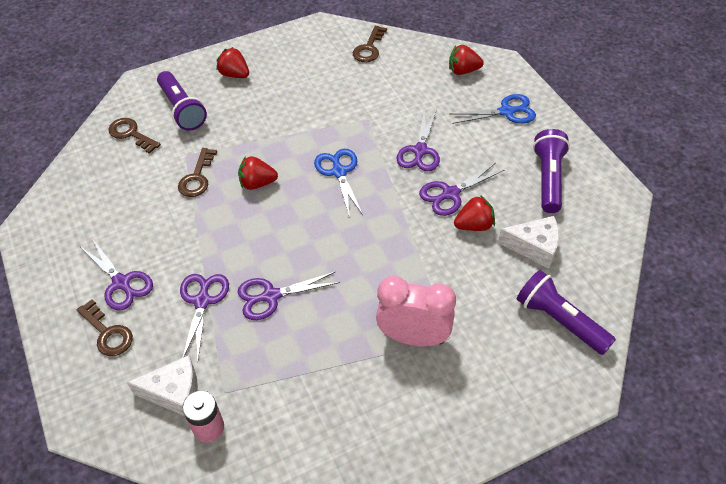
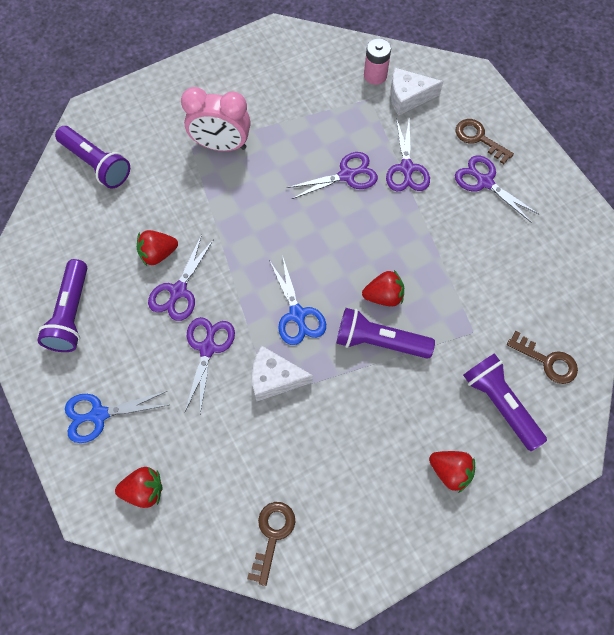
camera: 175 degrees right, 15 degrees up
brown key [178,148,217,197] -> none
purple scissors [419,163,504,216] -> purple scissors turned 150 degrees clockwise [148,235,214,321]
white cheese [498,216,559,268] -> white cheese moved to [252,346,313,401]
none -> purple flashlight [336,308,435,359]

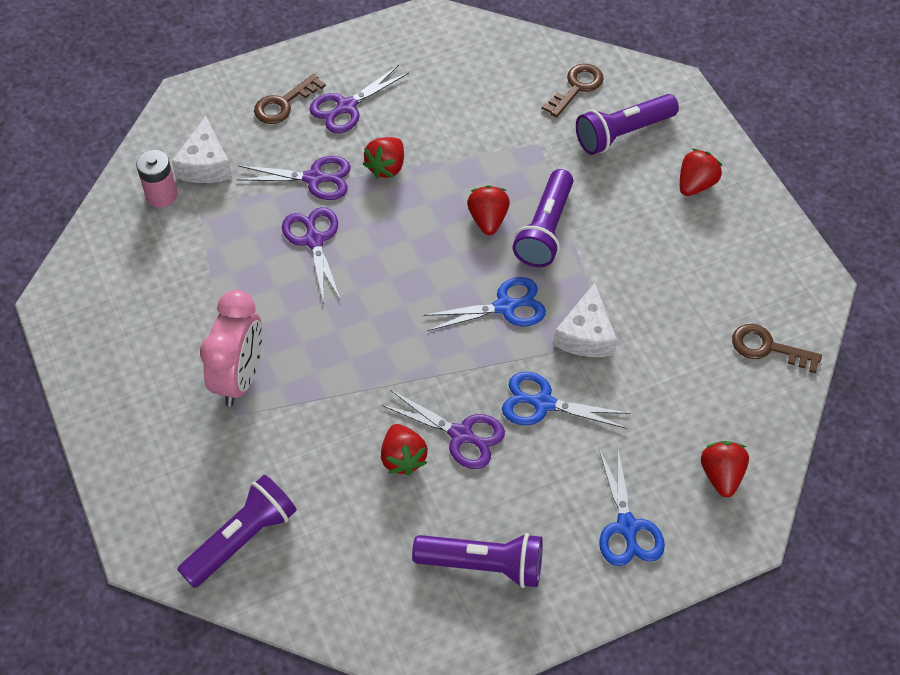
camera: 85 degrees left, 10 degrees down
purple scissors [185,317,235,413] -> blue scissors [502,372,630,429]
none -> red strawberry [363,137,404,179]

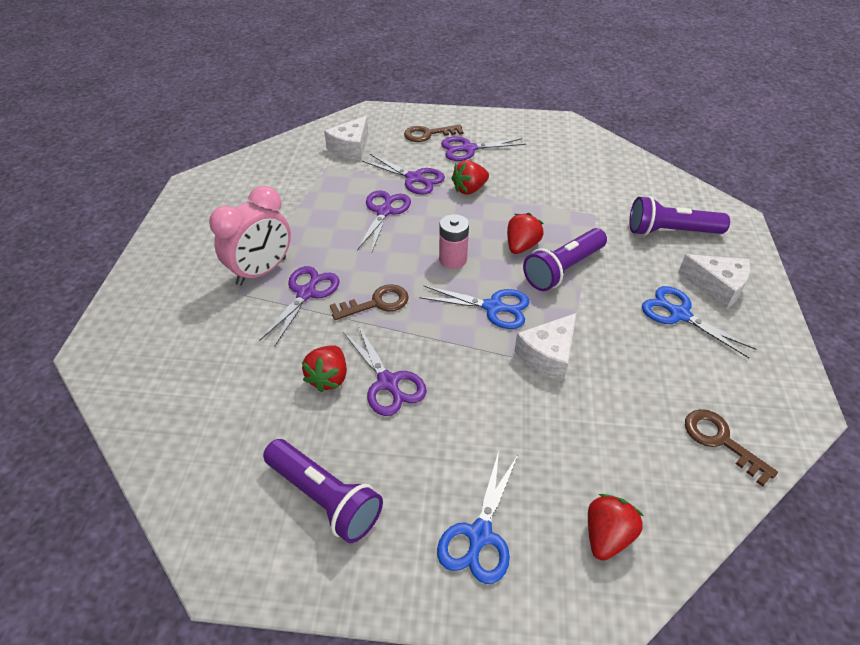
camera: 30 degrees right, 10 degrees down
pink battery [136,150,178,207] -> pink battery moved to [439,214,469,269]
purple flashlight [177,475,297,588] -> none
blue scissors [502,372,630,429] -> blue scissors moved to [642,286,757,358]
brown key [542,64,604,118] -> brown key moved to [330,284,409,320]
red strawberry [680,149,722,196] -> white cheese [678,254,750,309]
none -> purple scissors [259,266,340,347]

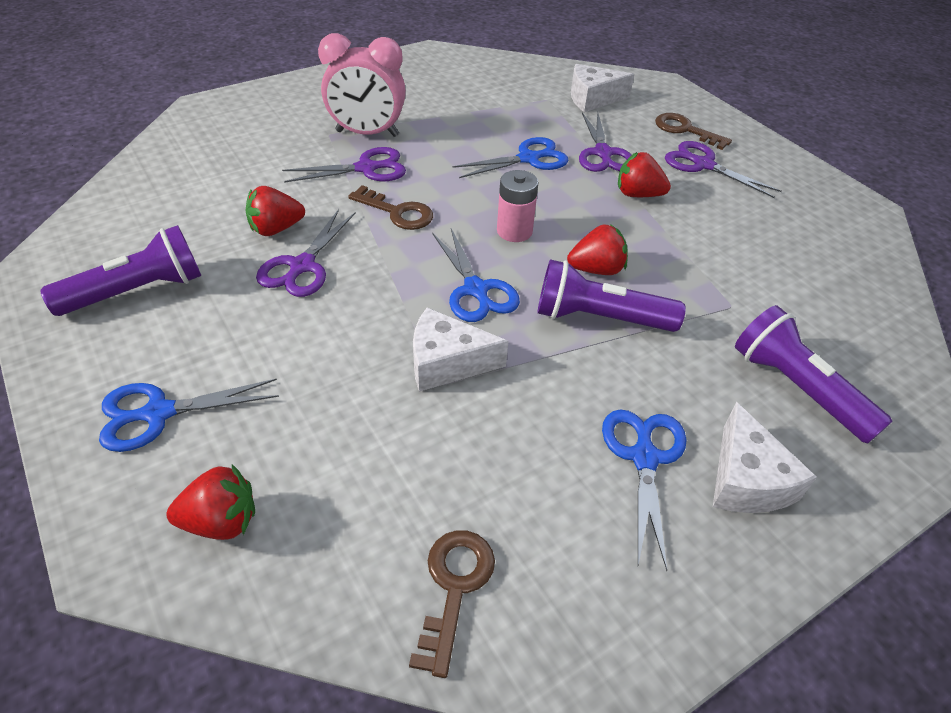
camera: 50 degrees right, 0 degrees up
purple flashlight [263,439,383,543] -> purple flashlight turned 120 degrees counterclockwise [40,225,201,316]
purple scissors [357,190,411,254] -> blue scissors [453,137,569,178]

